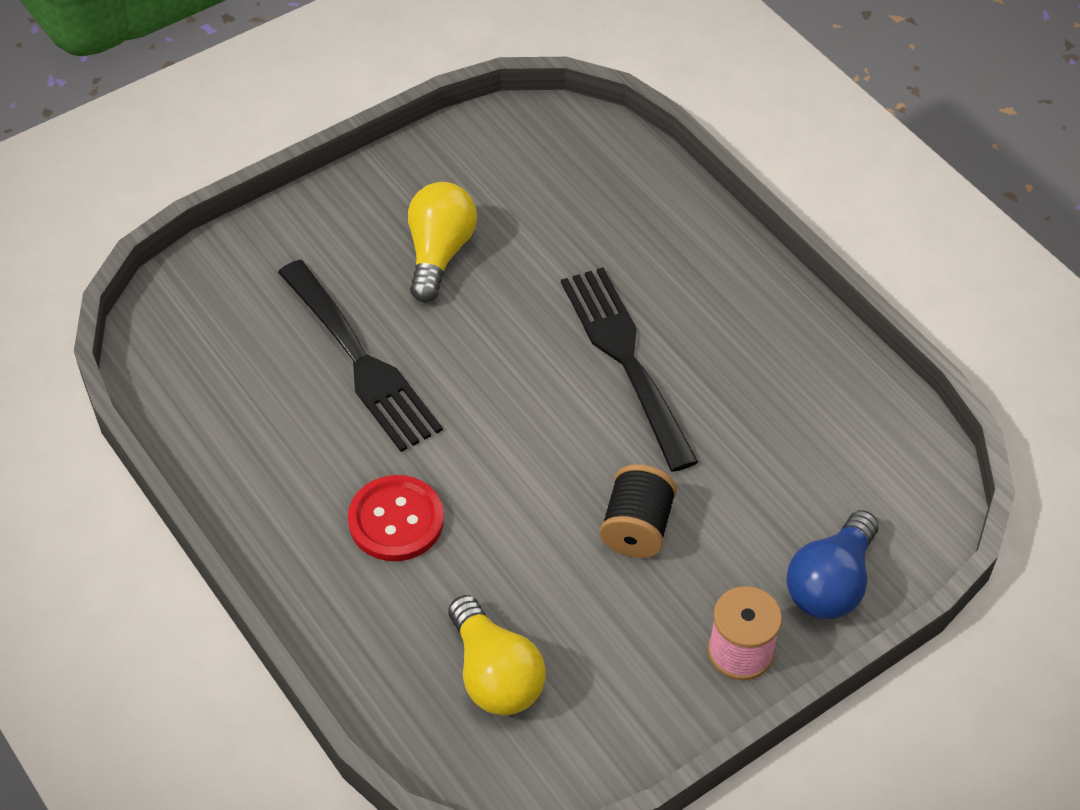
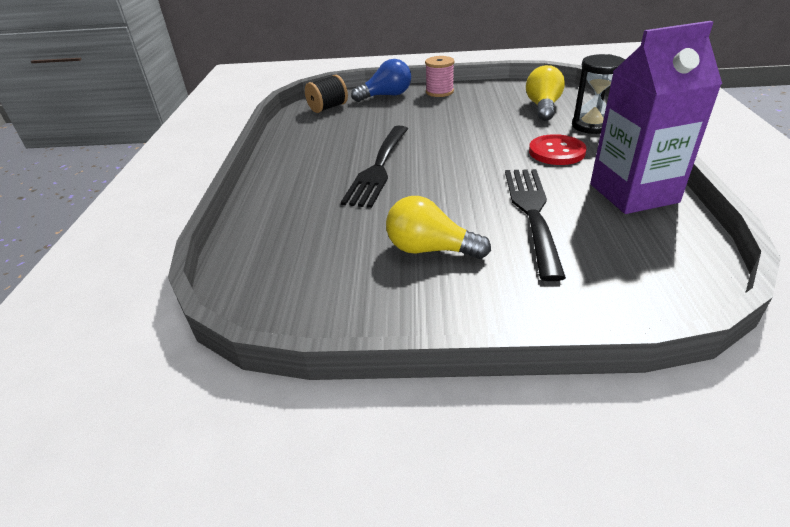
camera: 140 degrees left, 15 degrees down
yellow light bulb [408,182,477,302] -> yellow light bulb turned 60 degrees clockwise [386,196,491,259]
black spool [600,464,677,558] -> black spool moved to [305,75,348,113]
none -> black hourglass [572,54,625,134]
none -> purple carton [590,21,722,214]

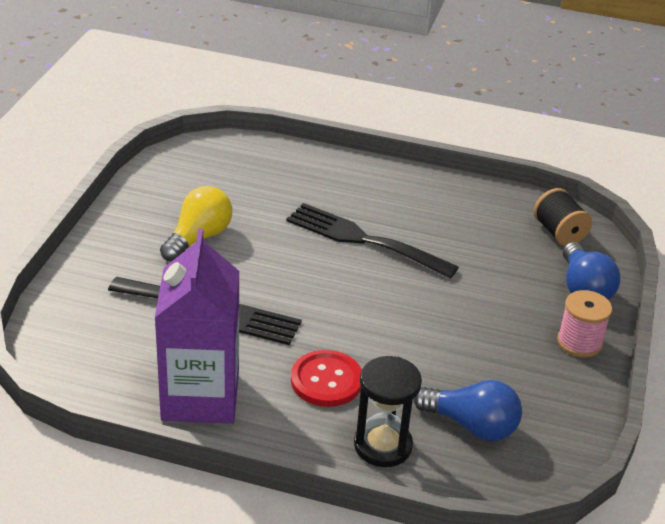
camera: 100 degrees right, 0 degrees up
yellow light bulb [526,65,565,121] -> blue light bulb [414,380,522,441]

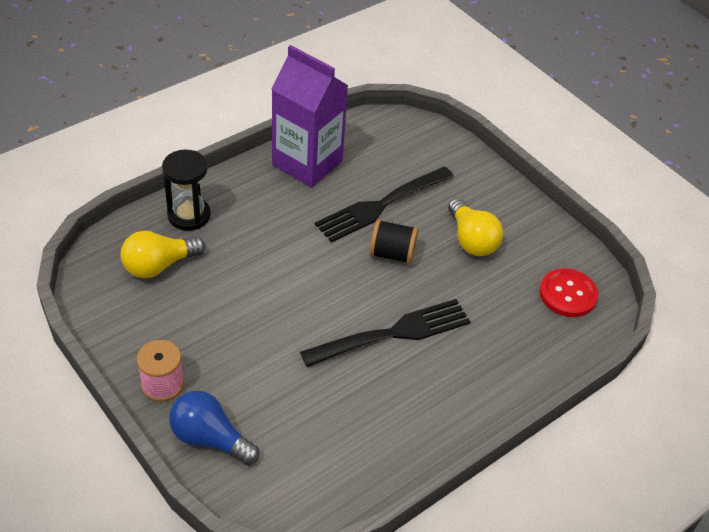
camera: 125 degrees right, 10 degrees up
red button [291,350,362,407] -> red button moved to [539,268,598,317]
blue light bulb [414,380,522,441] -> yellow light bulb [121,231,205,278]
black spool [534,188,592,246] -> black spool moved to [369,219,418,264]

